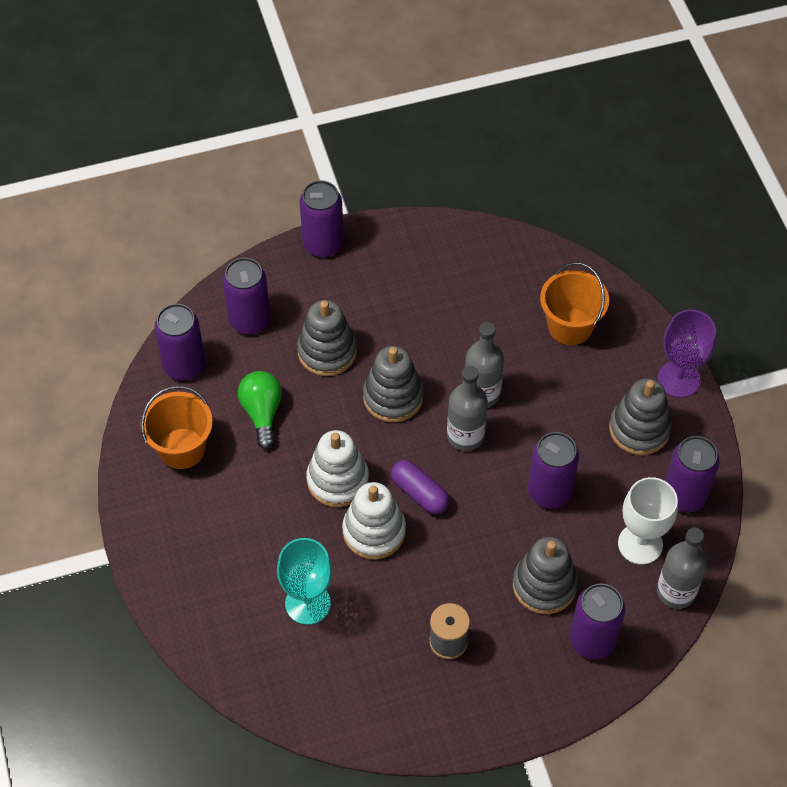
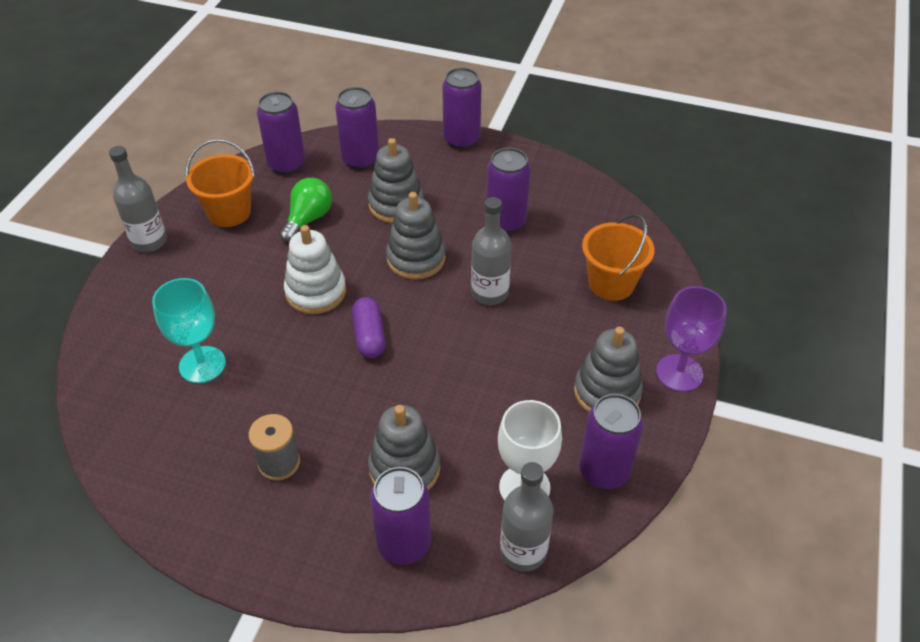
camera: 35 degrees right, 10 degrees down
white stacking toy [342,482,406,560] -> none
grey bottle [447,366,488,451] -> grey bottle moved to [109,146,167,252]
purple can [528,432,579,508] -> purple can moved to [486,148,530,233]

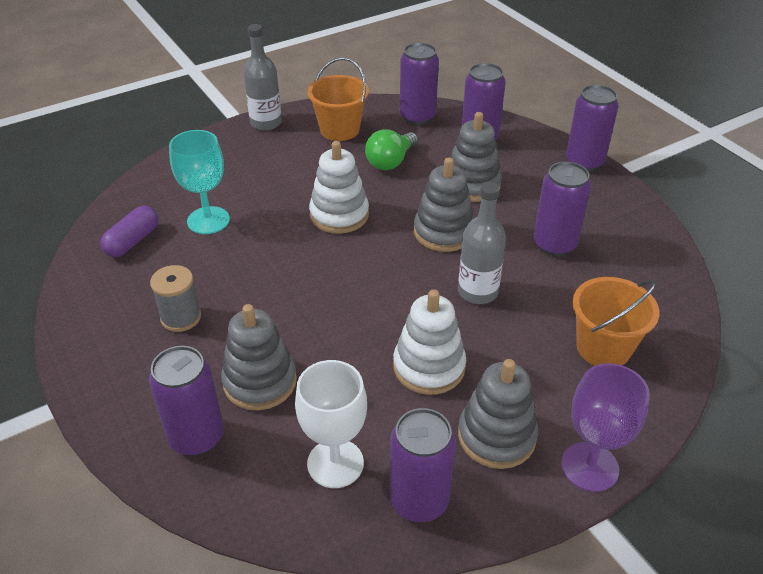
camera: 40 degrees right, 5 degrees down
green light bulb [279,178,332,243] -> green light bulb turned 150 degrees clockwise [365,129,418,170]
purple capsule [352,297,386,358] -> purple capsule moved to [100,206,158,257]
grey bottle [500,462,554,572] -> none
none -> white stacking toy [393,289,466,395]

